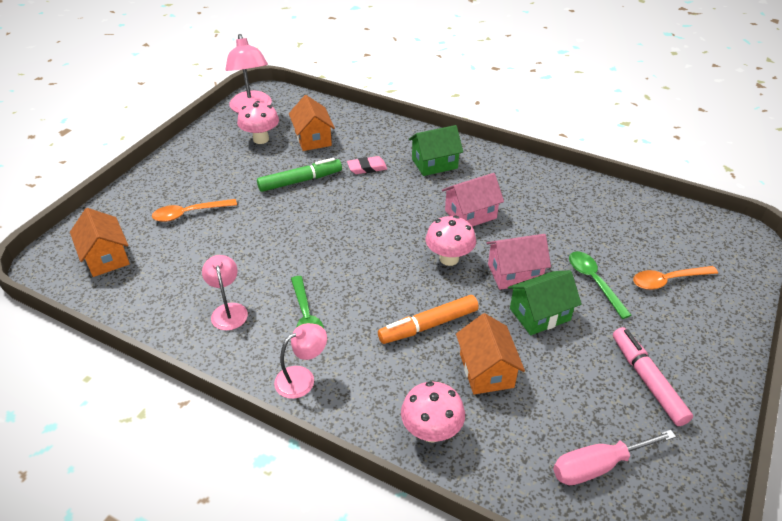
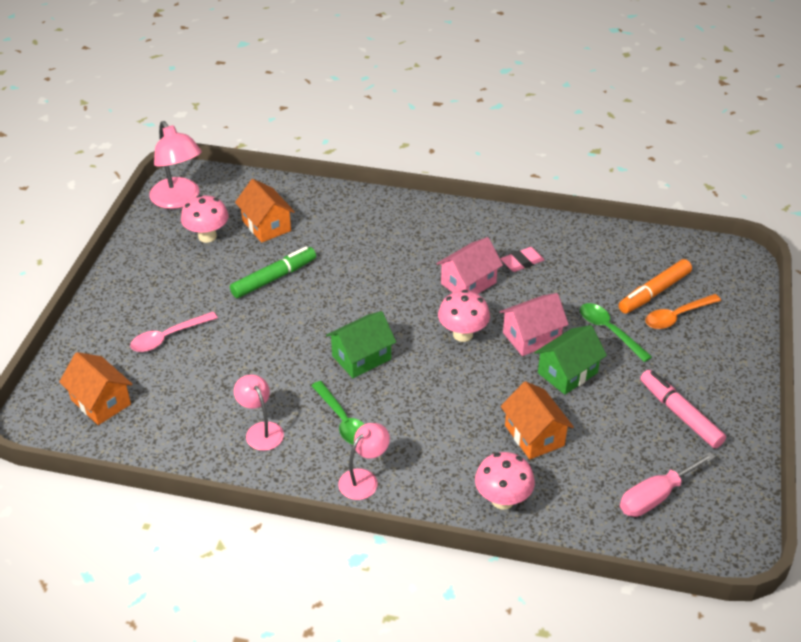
camera: 15 degrees left, 0 degrees up
orange spoon [152,199,237,222] -> pink spoon [130,312,218,352]
pink eraser [347,156,387,174] -> pink eraser moved to [500,247,544,272]
orange marker [378,295,479,344] -> orange marker moved to [618,259,692,313]
green house [409,125,463,176] -> green house moved to [326,311,396,378]

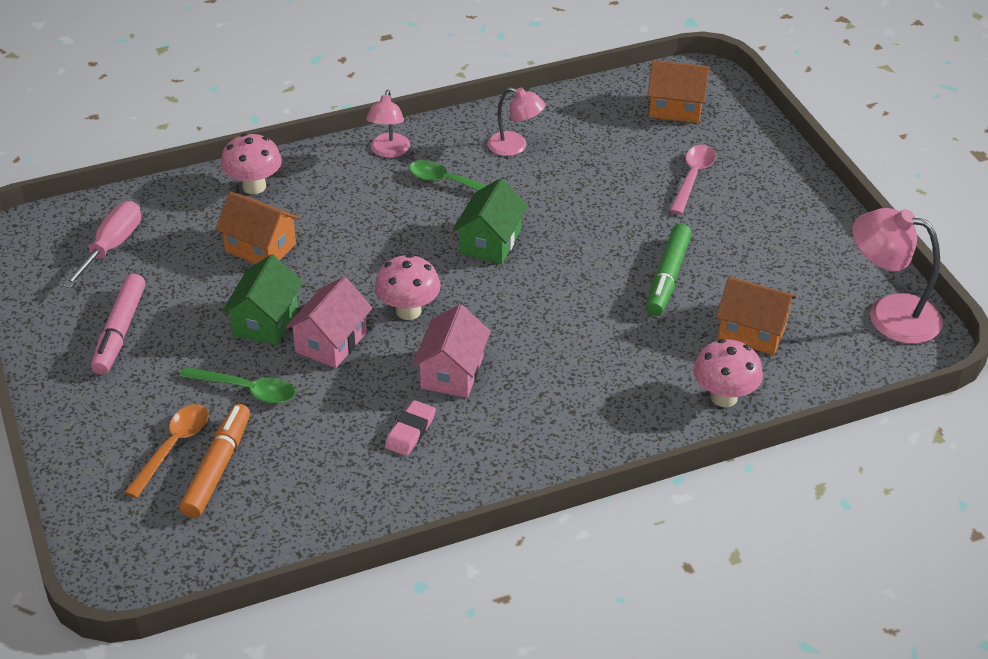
camera: 145 degrees right, 0 degrees up
pink mushroom [181,195,229,243] -> pink mushroom moved to [693,339,763,407]
pink marker [640,370,726,448] -> pink marker turned 75 degrees clockwise [91,273,146,375]

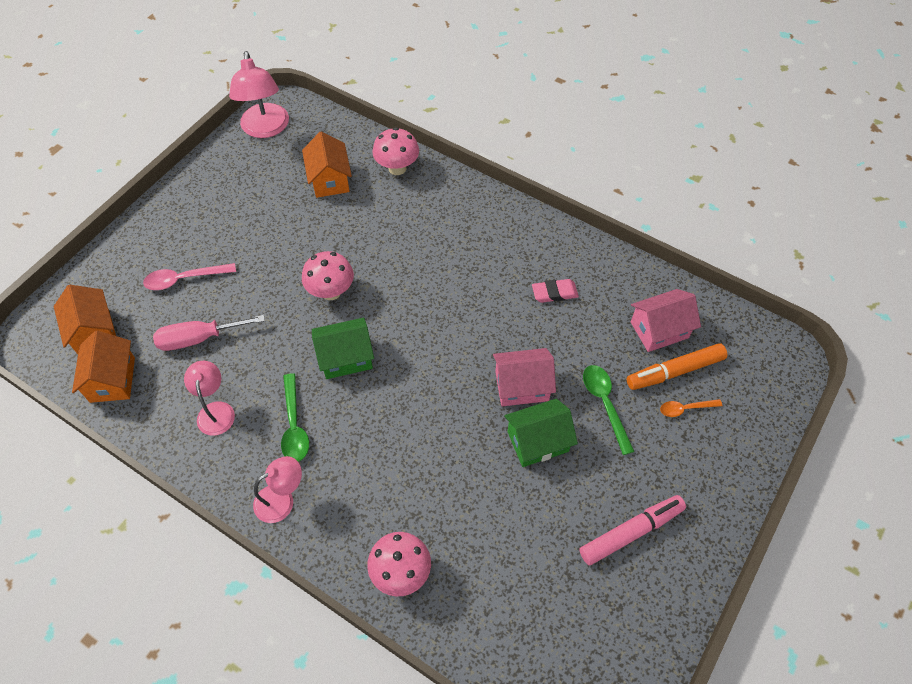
camera: 125 degrees left, 15 degrees up
pink screwdriver [63,201,141,288] -> pink screwdriver moved to [153,315,265,351]
orange spoon [124,404,208,498] -> orange spoon [660,399,722,417], size x0.64
orange house [215,192,300,264] -> orange house moved to [72,330,135,403]
pink mushroom [375,254,441,320] -> pink mushroom moved to [302,251,354,300]
pink house [412,304,491,398] -> pink house moved to [631,289,701,352]
green marker [646,224,692,316] -> none

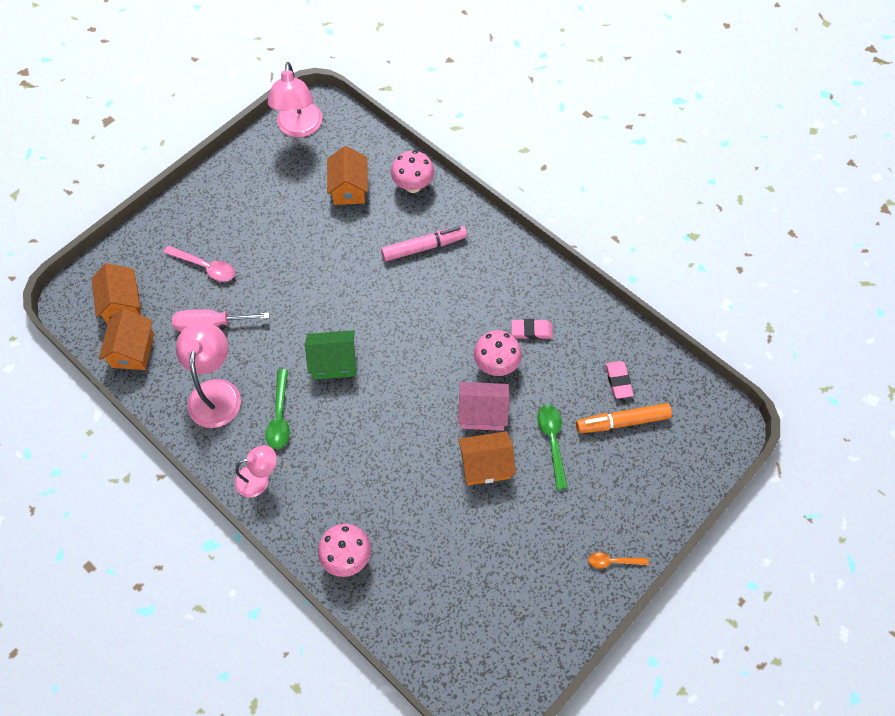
camera: 10 degrees right, 5 degrees up
pink spoon [143,263,236,290] -> pink spoon turned 150 degrees counterclockwise [163,246,235,281]
pink lamp [184,361,235,436] -> pink lamp [176,322,241,428], size x1.63
pink mushroom [302,251,354,300] -> pink mushroom moved to [474,330,522,376]
green house [504,399,578,467] -> orange house [458,431,516,486]
pink marker [580,495,686,565] -> pink marker moved to [381,226,467,261]
pink house [631,289,701,352] -> pink eraser [605,361,634,399]
orange spoon [660,399,722,417] -> orange spoon moved to [588,552,648,569]

